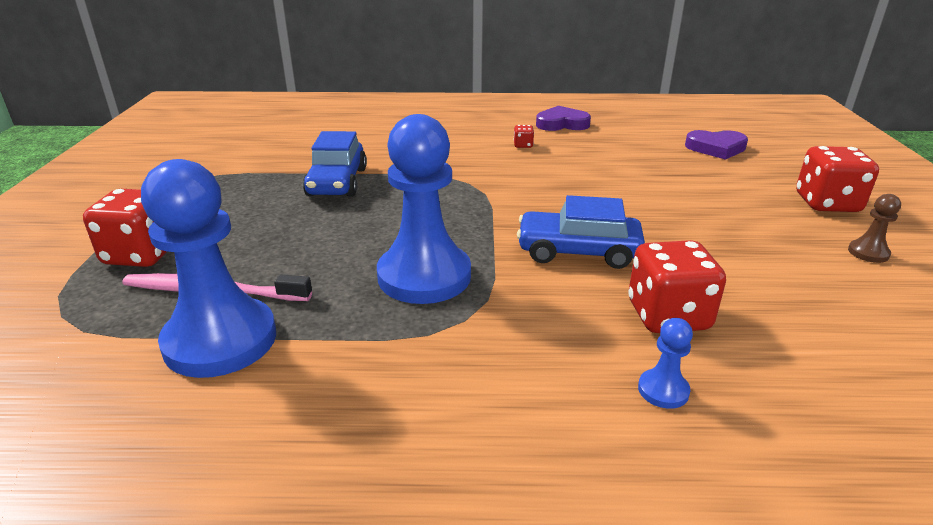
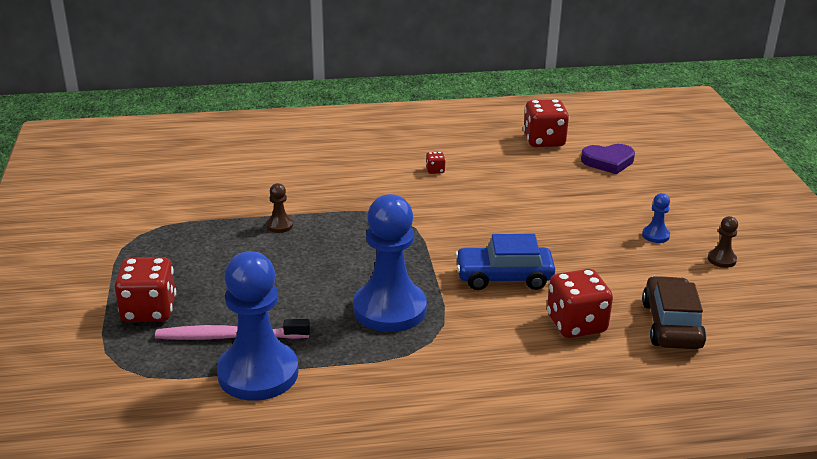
camera: 10 degrees left, 0 degrees up
blue car [303,131,367,197] -> brown pawn [266,183,293,233]
purple heart [536,106,591,131] -> none
blue pawn [638,318,693,409] -> blue pawn moved to [642,193,670,243]
red dice [796,146,879,212] -> red dice moved to [523,99,569,147]
none -> brown car [642,276,706,349]

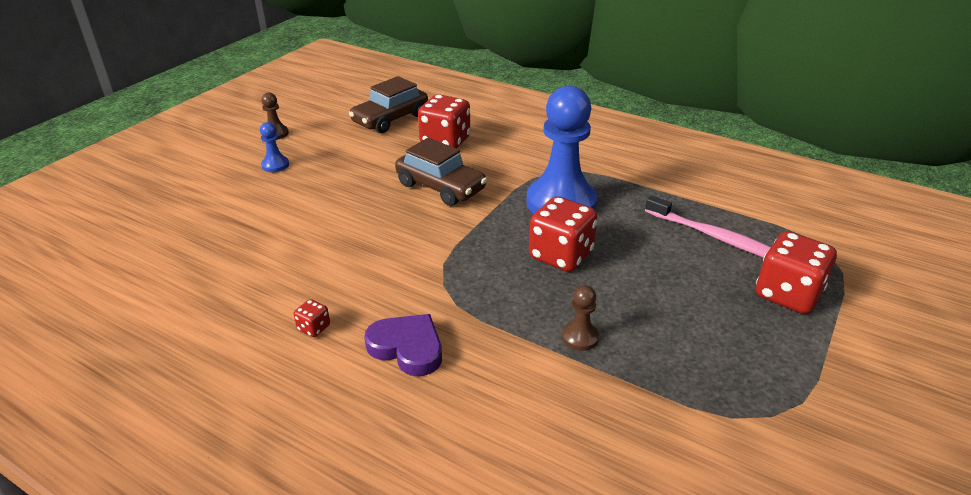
camera: 140 degrees left, 5 degrees up
blue pawn [217,251,299,401] -> none
blue car [455,234,555,290] -> brown car [395,138,487,206]
red dice [523,99,569,147] -> red dice moved to [529,196,598,272]
purple heart [581,144,635,174] -> purple heart moved to [364,314,442,376]

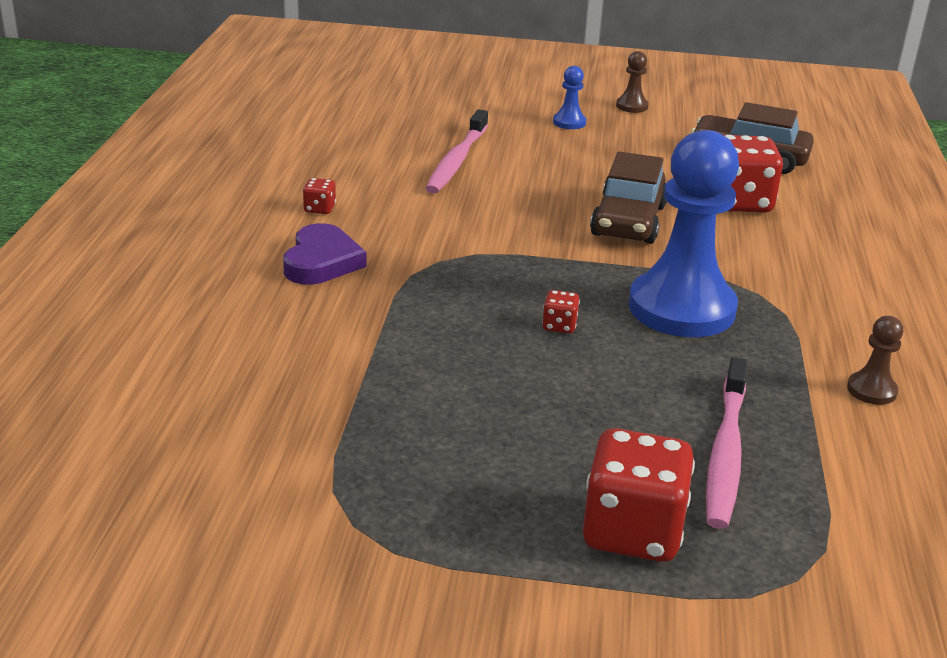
camera: 65 degrees right, 5 degrees down
red dice [529,196,598,272] -> red dice [542,290,580,333], size x0.44
brown pawn [562,285,599,351] -> brown pawn moved to [847,316,903,405]
none -> pink toothbrush [425,109,488,193]

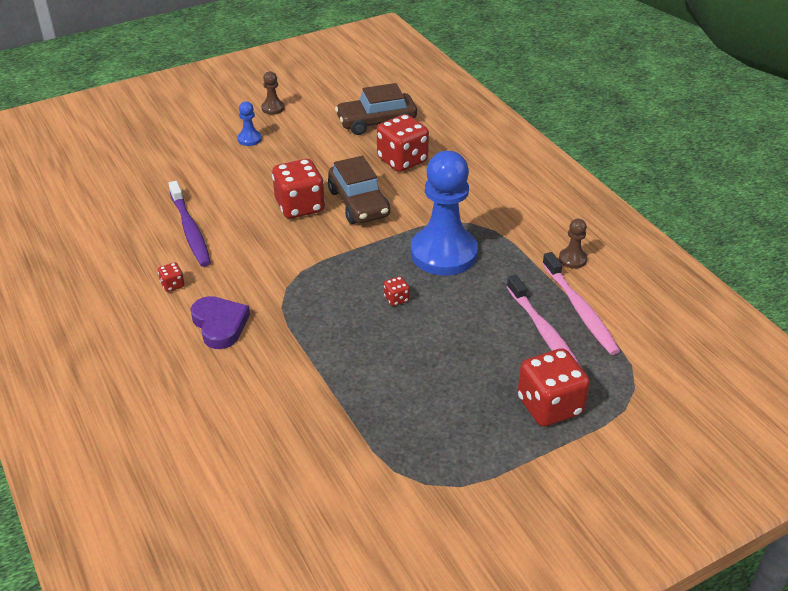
camera: 35 degrees left, 10 degrees up
pink toothbrush [425,109,488,193] -> pink toothbrush moved to [542,252,620,355]
none -> purple toothbrush [169,181,211,267]
none -> red dice [272,159,325,219]

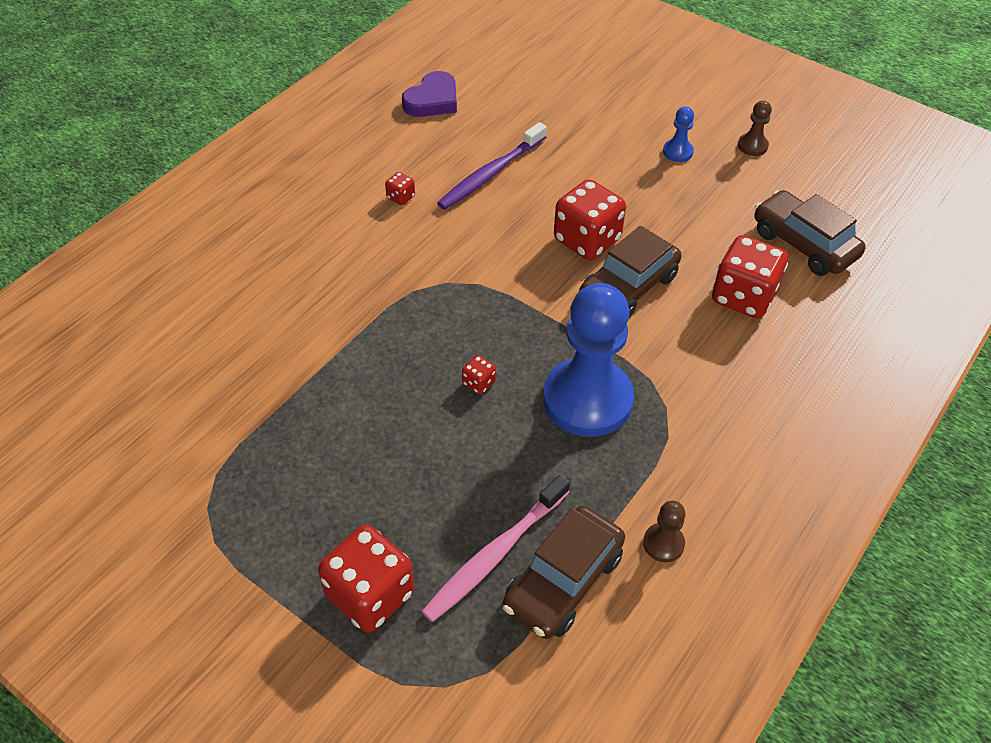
camera: 65 degrees right, 10 degrees up
purple heart [190,296,250,349] -> purple heart moved to [402,71,457,117]
pink toothbrush [542,252,620,355] -> brown car [503,506,625,639]

